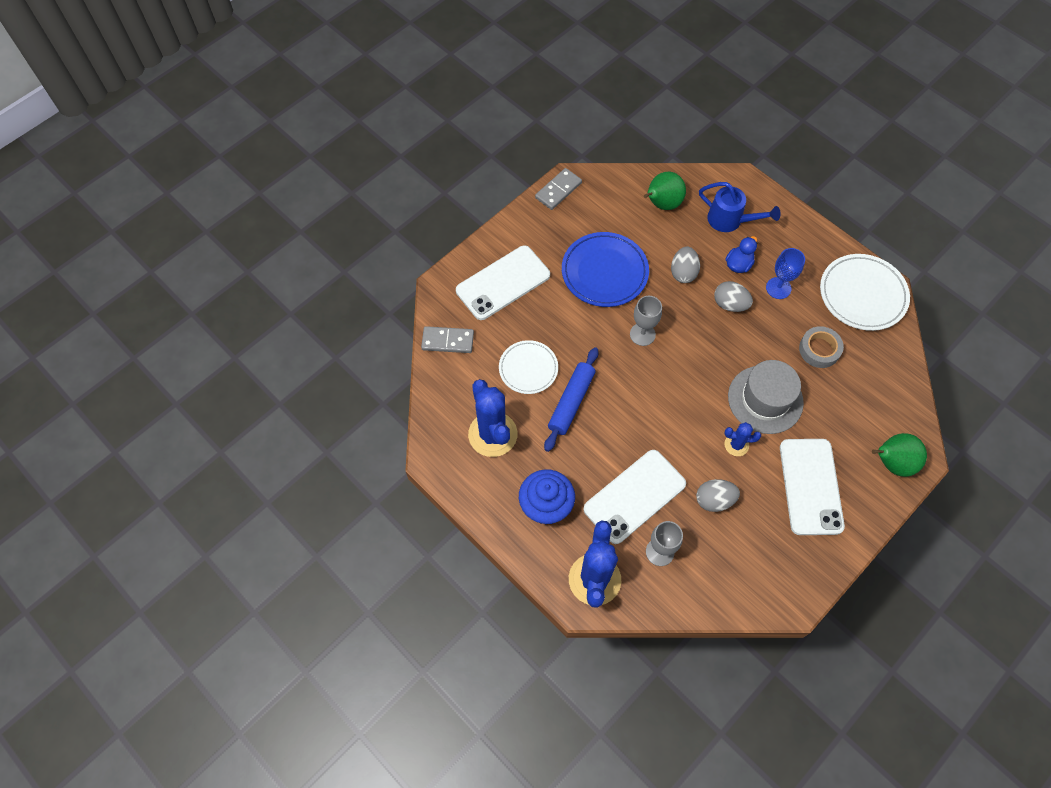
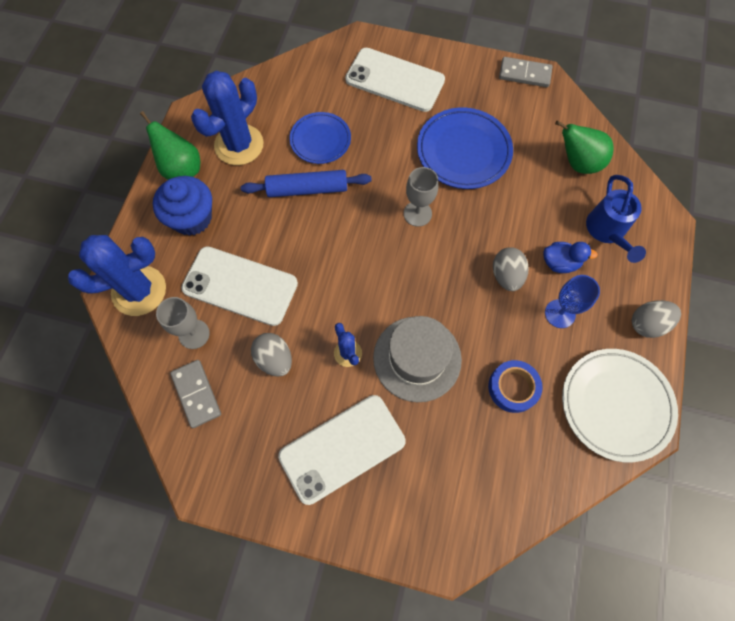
camera: 60 degrees right, 5 degrees up
grey domino [421,326,474,353] -> grey domino moved to [170,360,221,428]
white plate [499,340,558,394] -> blue plate [289,112,351,164]
grey egg [671,246,700,283] -> grey egg moved to [632,300,681,338]
grey tape [799,326,844,368] -> blue tape [488,360,543,413]
green pear [872,433,927,477] -> green pear moved to [140,111,200,180]

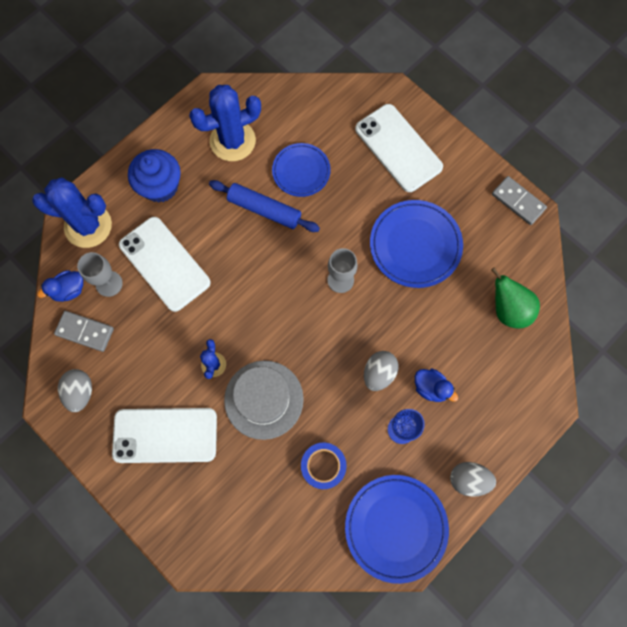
camera: 30 degrees right, 5 degrees up
green pear [140,111,200,180] -> none
grey domino [170,360,221,428] -> grey domino turned 75 degrees counterclockwise [54,311,114,352]
grey egg [251,333,292,377] -> grey egg moved to [58,369,92,412]
white plate [562,349,678,462] -> blue plate [345,475,449,584]
blue watering can [586,175,646,263] -> none
none -> blue duck [37,270,83,302]

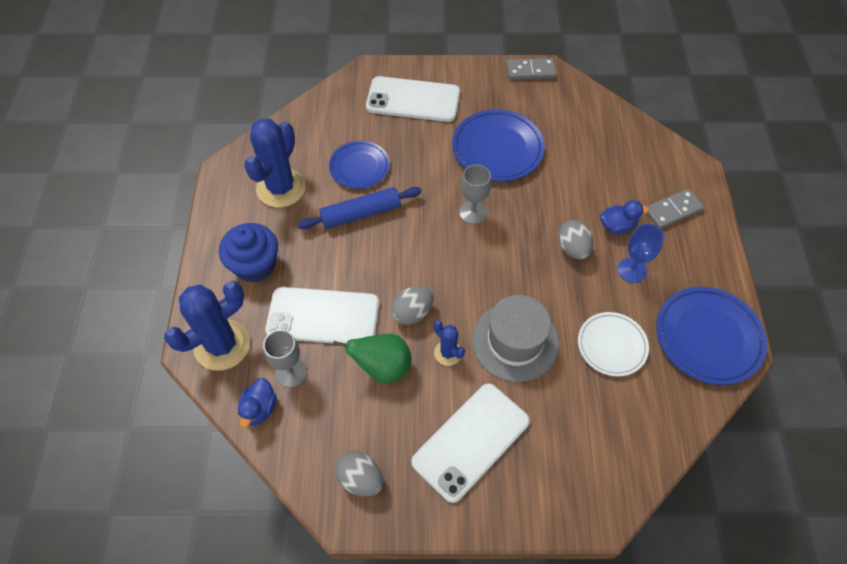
camera: 45 degrees left, 15 degrees down
grey domino [54,311,114,352] -> grey domino moved to [646,189,704,229]
blue tape [301,442,347,489] -> white plate [578,312,649,377]
grey egg [450,462,496,497] -> grey egg moved to [391,286,434,325]
green pear [491,267,540,329] -> green pear moved to [333,334,412,383]

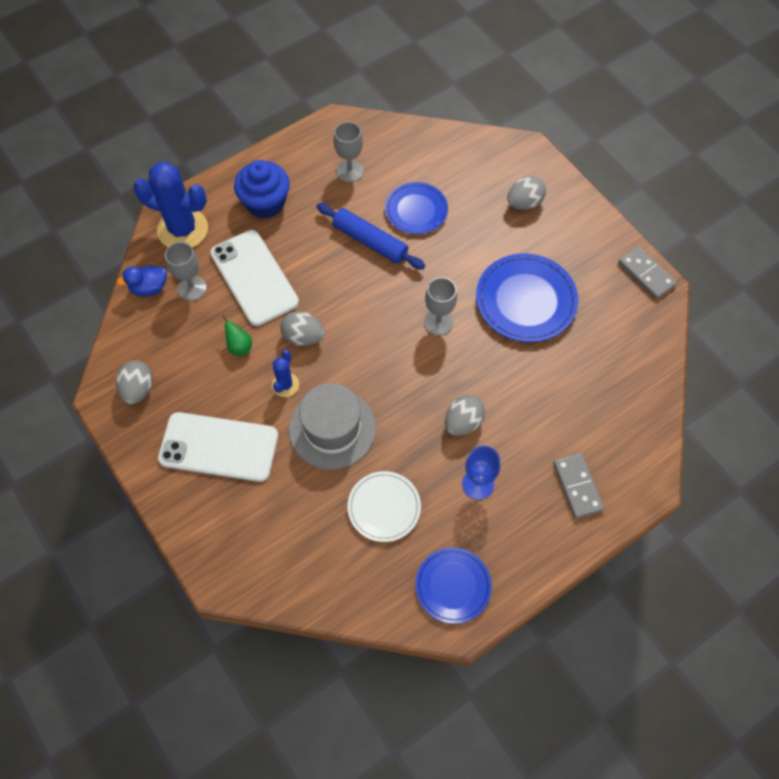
camera: 55 degrees right, 5 degrees up
blue cactus [244,119,306,208] -> grey goblet [334,122,363,182]
green pear [333,334,412,383] -> green pear [222,315,252,356], size x0.55
white phone [366,76,460,122] -> grey egg [507,176,546,210]
blue duck [600,200,649,234] -> none
grey domino [646,189,704,229] -> grey domino turned 45 degrees clockwise [553,453,604,518]
blue plate [656,287,767,385] -> blue plate [415,547,492,624], size x0.65

